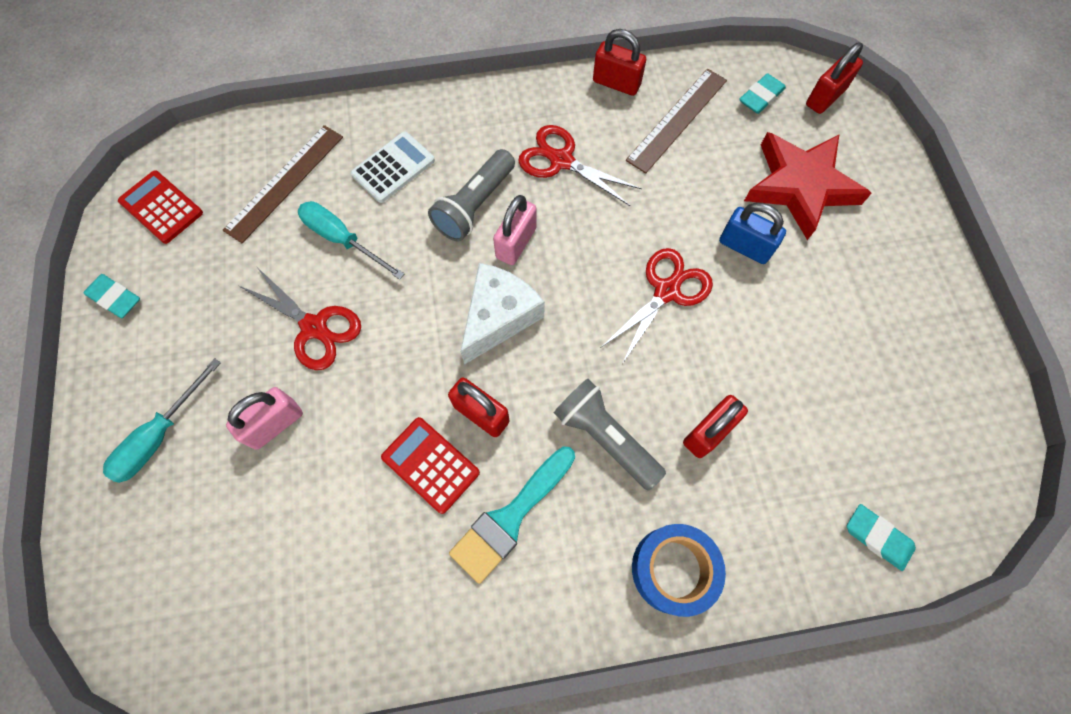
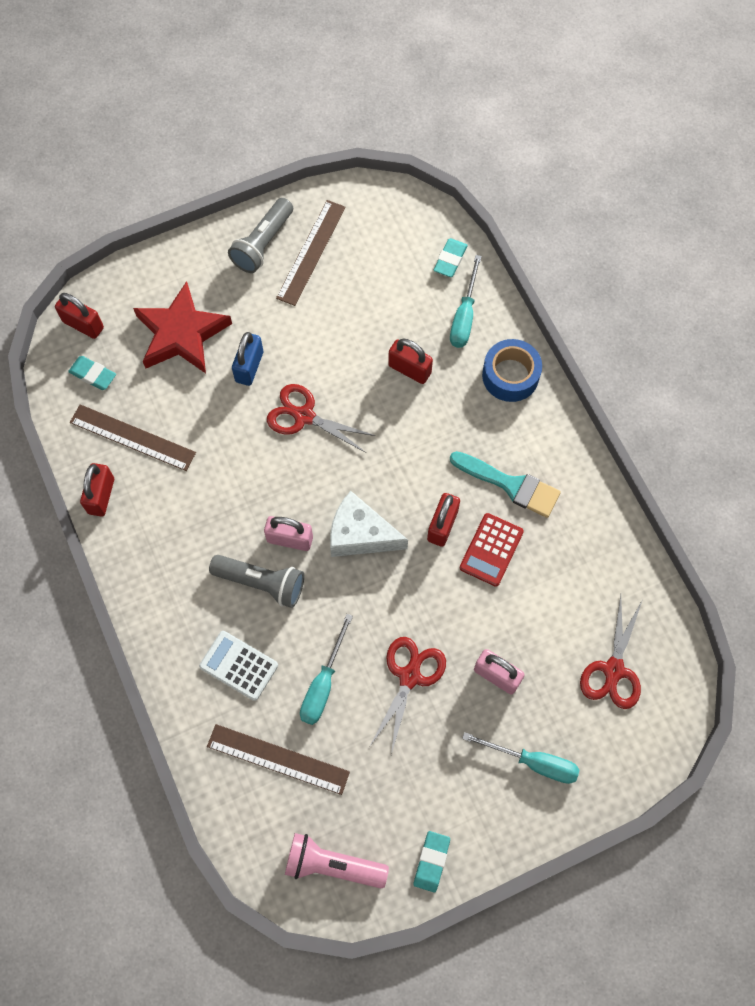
camera: 105 degrees left, 0 degrees up
red calculator [118,170,203,244] -> pink flashlight [285,833,389,888]
red scissors [518,125,642,206] -> red scissors moved to [580,595,643,709]
grey flashlight [554,378,666,491] -> grey flashlight moved to [228,198,293,273]
none -> brown ruler [276,200,346,306]
none -> turquoise screwdriver [450,255,482,348]

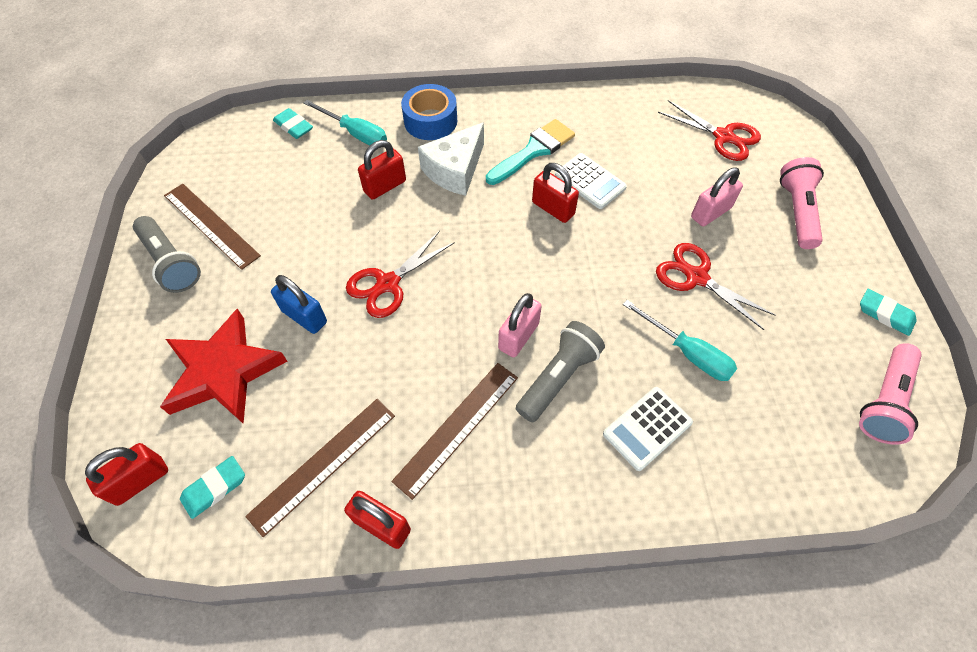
camera: 70 degrees left, 10 degrees down
brown ruler [207,724,350,795] -> brown ruler moved to [391,363,518,500]
white cheese [330,491,408,557] -> white cheese moved to [418,122,484,196]
red calculator [460,513,524,587] -> white calculator [555,153,627,209]
turquoise screwdriver [462,732,580,784] -> pink flashlight [780,157,824,249]

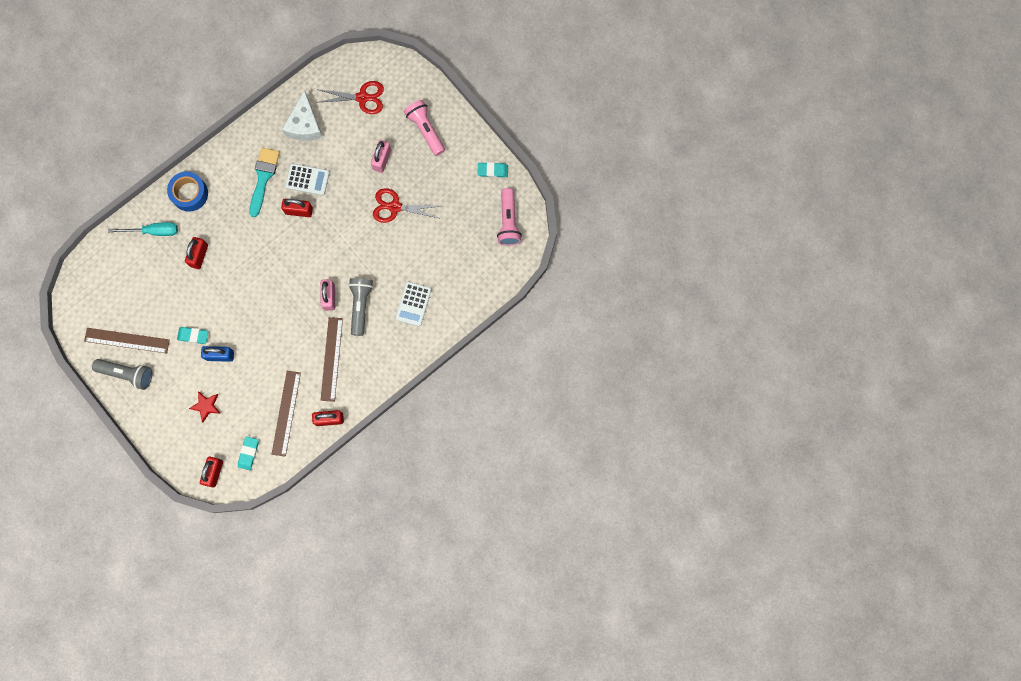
camera: 35 degrees left, 20 degrees up
red star [160,309,287,424] -> red star [189,391,221,422], size x0.48
turquoise eraser [273,108,313,139] -> turquoise eraser moved to [177,327,208,344]
red scissors [346,231,455,318] -> none
white cheese [418,122,484,196] -> white cheese moved to [282,90,323,141]
turquoise screwdriver [623,300,737,381] -> none

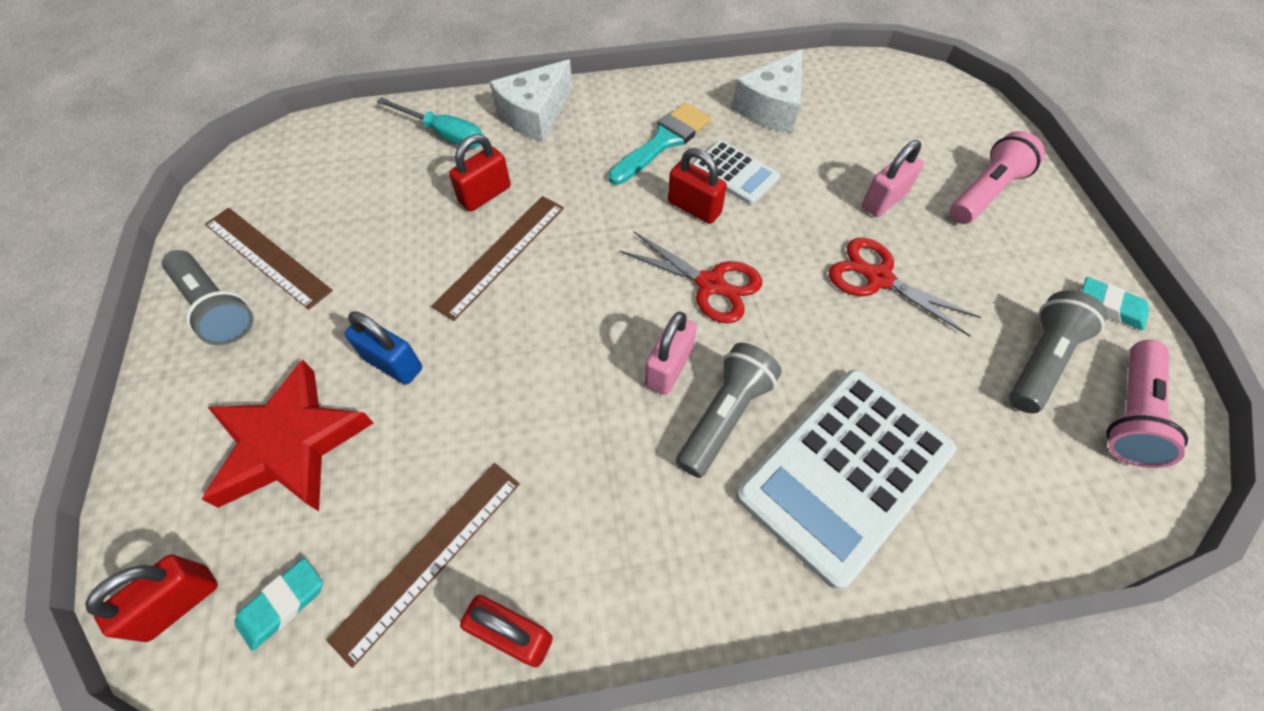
camera: 30 degrees right, 20 degrees down
blue tape [167,171,208,212] -> white cheese [490,59,573,142]
turquoise eraser [177,327,208,344] -> none
red star [189,391,221,422] -> red star [201,360,373,511], size x2.08
red scissors [317,81,384,114] -> red scissors moved to [619,232,762,323]
brown ruler [321,317,343,402] -> brown ruler moved to [431,196,564,321]
white calculator [396,282,431,326] -> white calculator [736,369,956,590], size x1.96
pink flashlight [404,100,445,156] -> pink flashlight turned 45 degrees clockwise [950,131,1045,224]
none -> grey flashlight [1009,291,1107,413]

